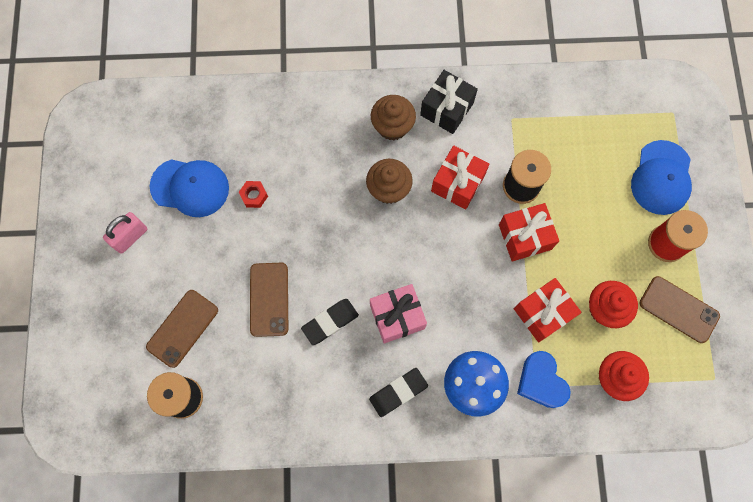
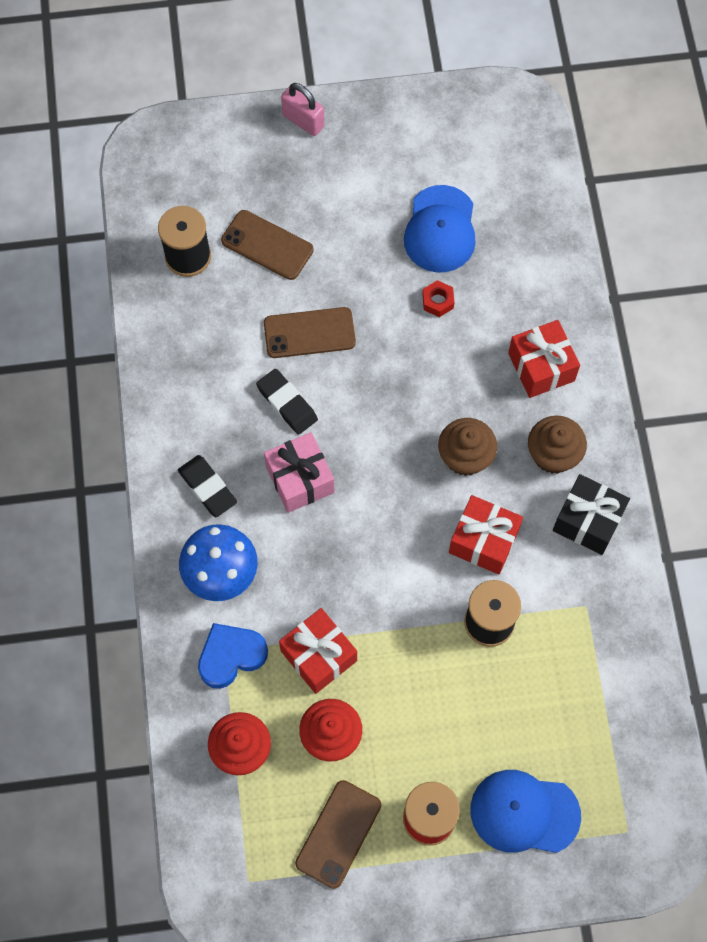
camera: 85 degrees right, 5 degrees down
pink padlock [103,212,147,254] -> pink padlock moved to [281,83,324,136]
red gift [499,203,559,261] -> red gift moved to [508,320,580,398]

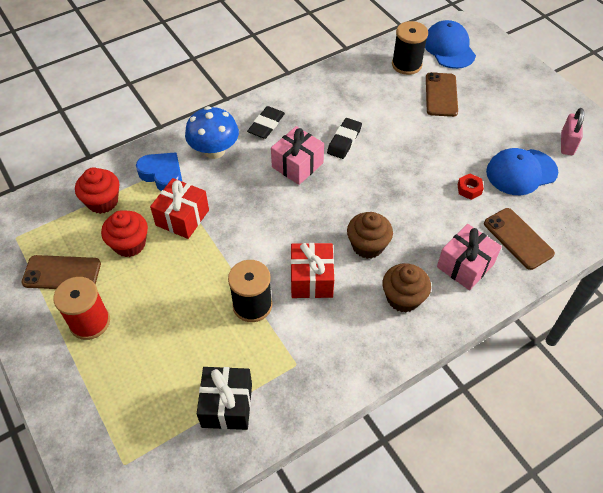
camera: 65 degrees right, 15 degrees down
brown phone [264,307,356,358] -> brown phone moved to [484,208,555,270]
pink padlock [281,83,324,136] -> pink padlock moved to [561,108,584,155]
blue cap [470,770,581,853] -> blue cap moved to [425,20,476,69]
red gift [508,320,580,398] -> pink gift [437,224,502,290]
black gift [553,474,630,555] -> black gift moved to [197,367,252,430]

